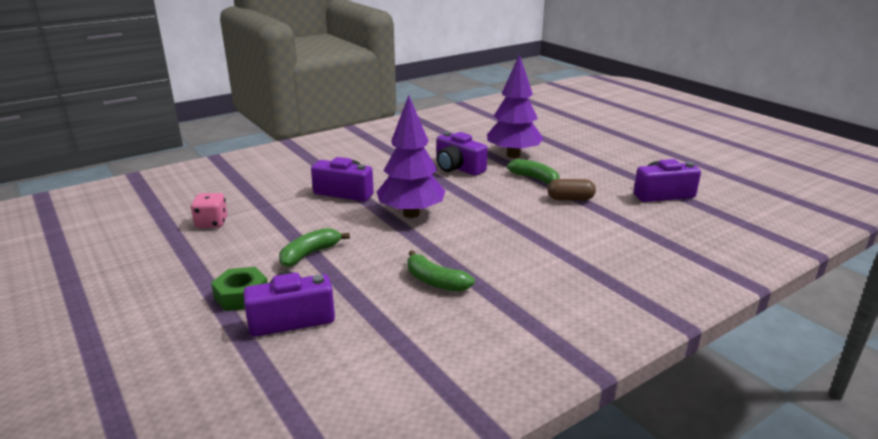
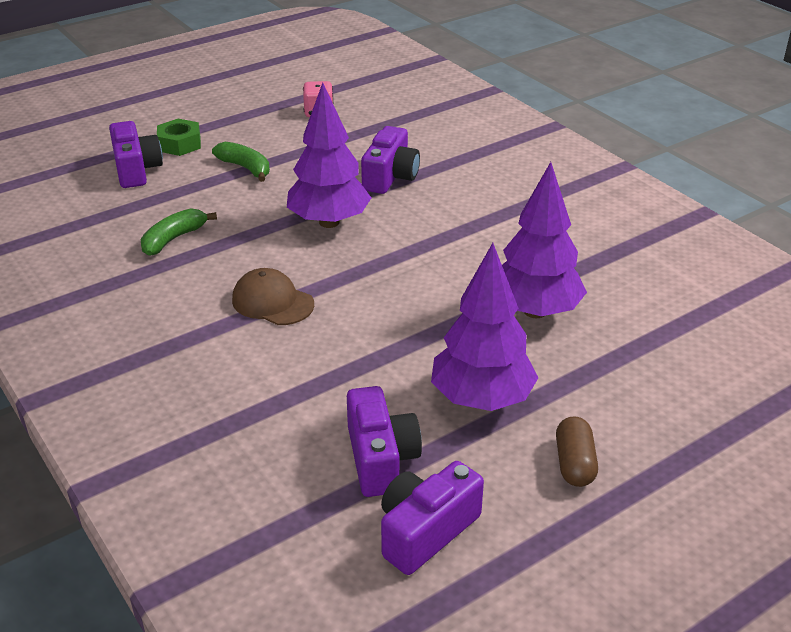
camera: 90 degrees right, 10 degrees up
purple camera [437,132,488,176] -> purple camera moved to [381,461,484,575]
green banana [507,159,559,184] -> none
brown capsule [547,179,596,200] -> brown capsule moved to [556,416,598,487]
none -> brown cap [232,268,314,325]
none -> purple tree [431,243,539,411]

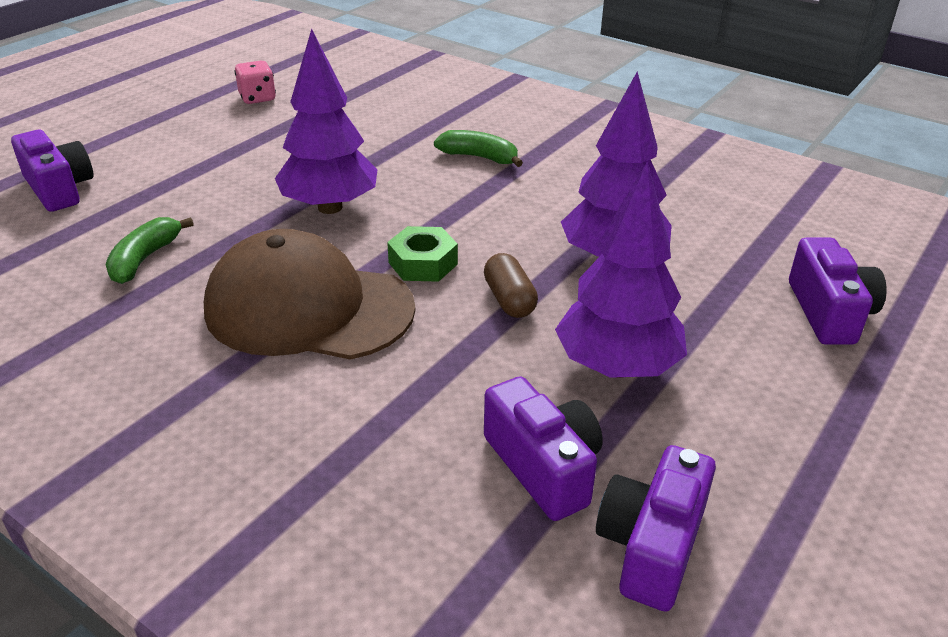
camera: 20 degrees left, 0 degrees up
green nut [157,119,201,156] -> green nut moved to [387,226,458,282]
green banana [212,142,270,182] -> green banana moved to [434,130,523,167]
brown cap [232,268,314,325] -> brown cap [204,229,416,360], size x1.93
purple camera [361,126,420,194] -> purple camera moved to [789,238,886,345]
brown capsule [556,416,598,487] -> brown capsule moved to [484,253,538,318]

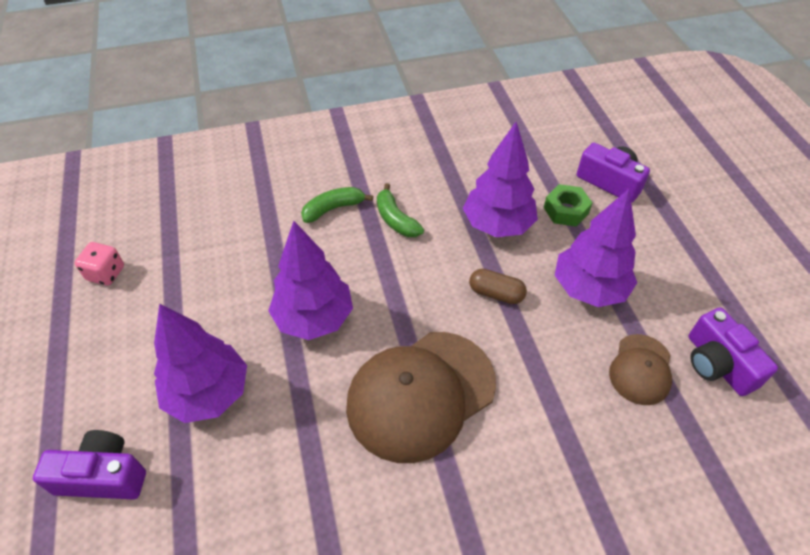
camera: 50 degrees left, 15 degrees up
green banana [106,217,194,284] -> green banana moved to [377,183,424,237]
green nut [387,226,458,282] -> green nut moved to [544,184,592,227]
purple camera [484,376,603,521] -> brown cap [609,334,672,405]
none -> purple tree [154,304,247,423]

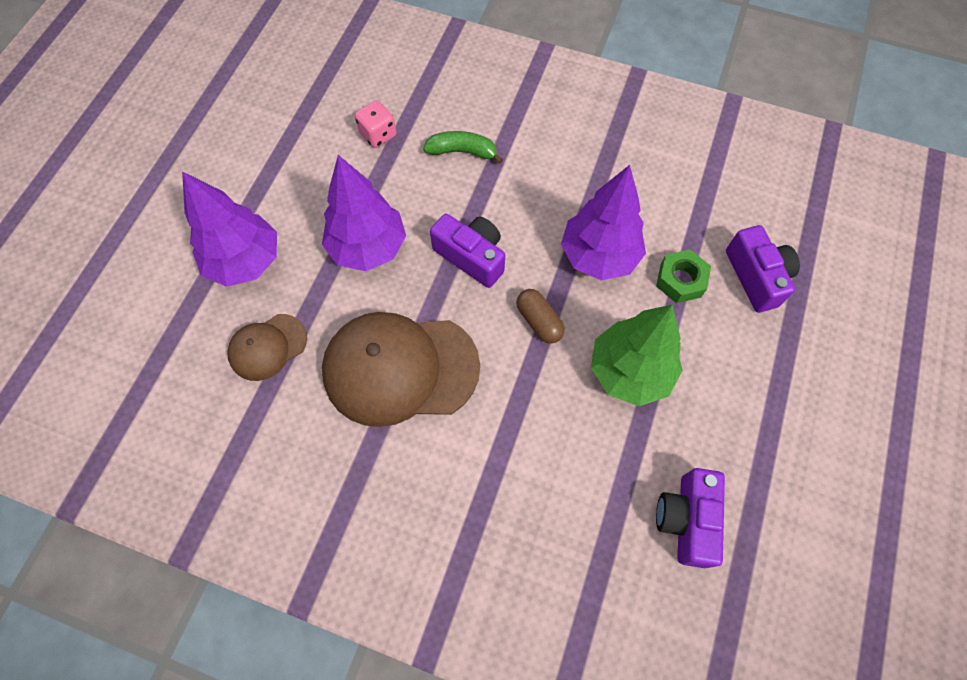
camera: 35 degrees right, 15 degrees up
purple camera [33,430,146,500] -> purple camera moved to [430,214,505,288]
pink dice [75,242,124,286] -> pink dice moved to [355,100,396,148]
green banana [377,183,424,237] -> none
purple tree [555,189,637,307] -> green tree [591,304,683,406]
brown cap [609,334,672,405] -> brown cap moved to [227,314,307,381]

